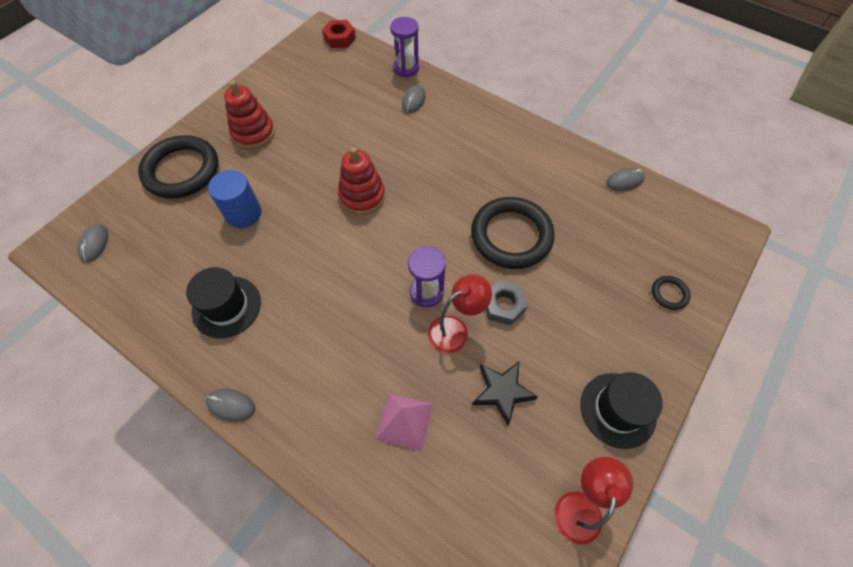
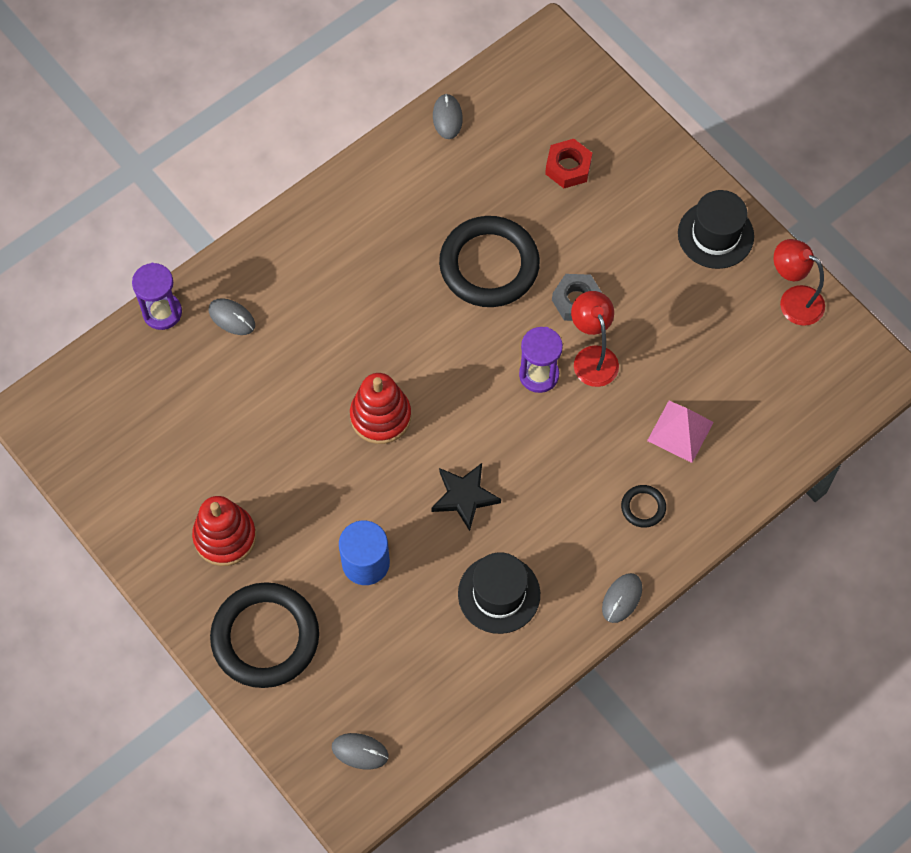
camera: 75 degrees left, 5 degrees up
red nut [322,20,356,48] -> red nut moved to [545,139,592,188]
black star [472,362,538,425] -> black star moved to [431,463,501,531]
black ring [652,276,691,310] -> black ring moved to [621,485,666,528]

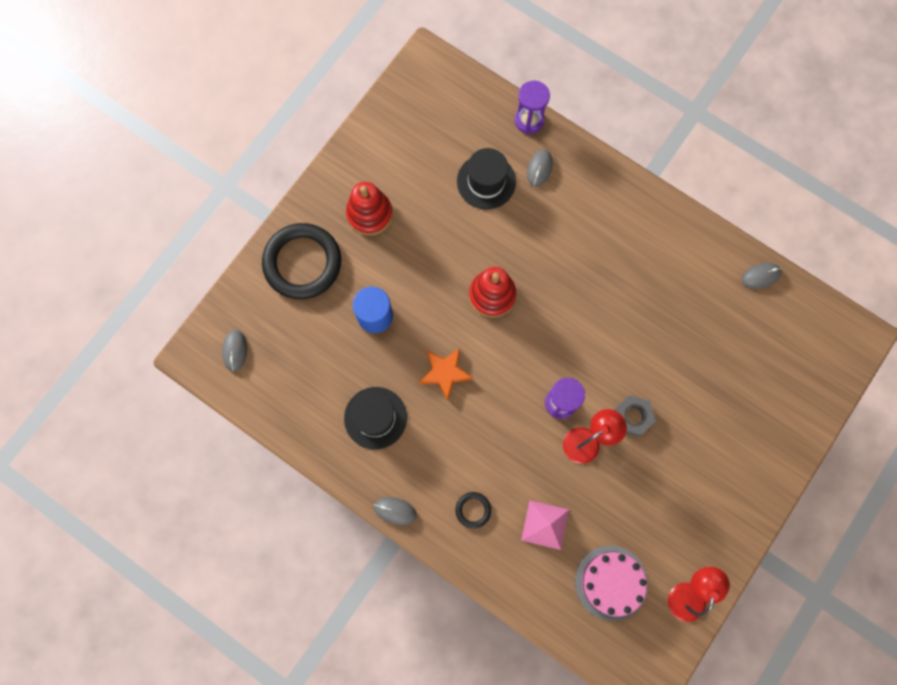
camera: 75 degrees right, 10 degrees up
black star [431,463,501,531] -> orange star [419,348,473,401]
black ring [439,216,540,307] -> none
red nut [545,139,592,188] -> none
black hat [678,190,754,269] -> black hat moved to [457,148,516,209]
none -> pink cake [575,545,648,621]

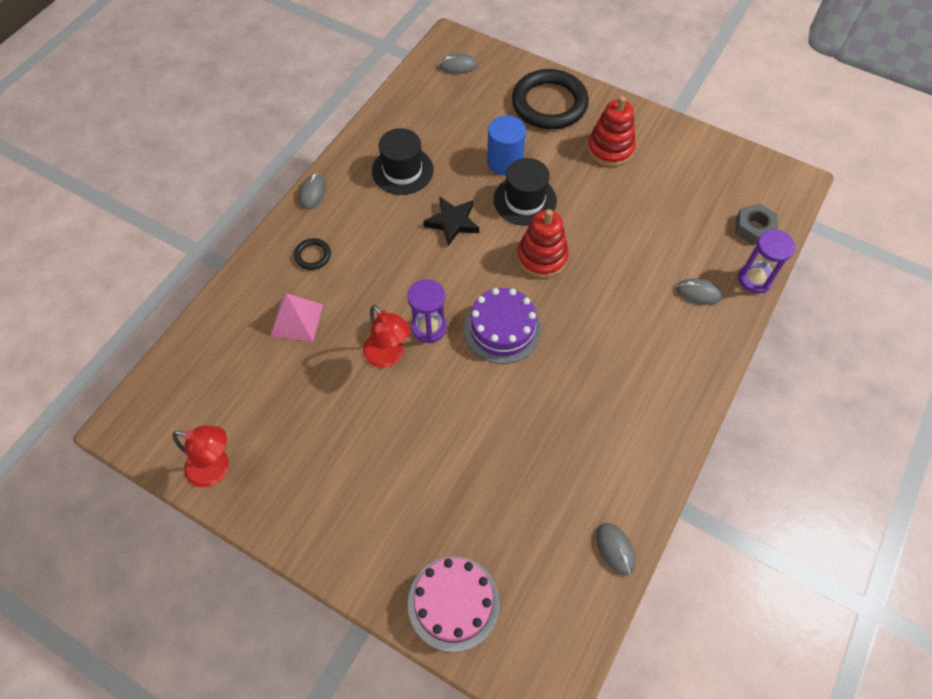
camera: 85 degrees right, 15 degrees down
orange star [419,348,473,401] -> black star [424,196,479,246]
black hat [457,148,516,209] -> black hat moved to [494,158,557,226]
pink cake [575,545,648,621] -> pink cake moved to [408,556,500,652]
grey nut [614,395,656,437] -> grey nut moved to [735,203,778,245]
none -> purple cake [464,288,541,364]

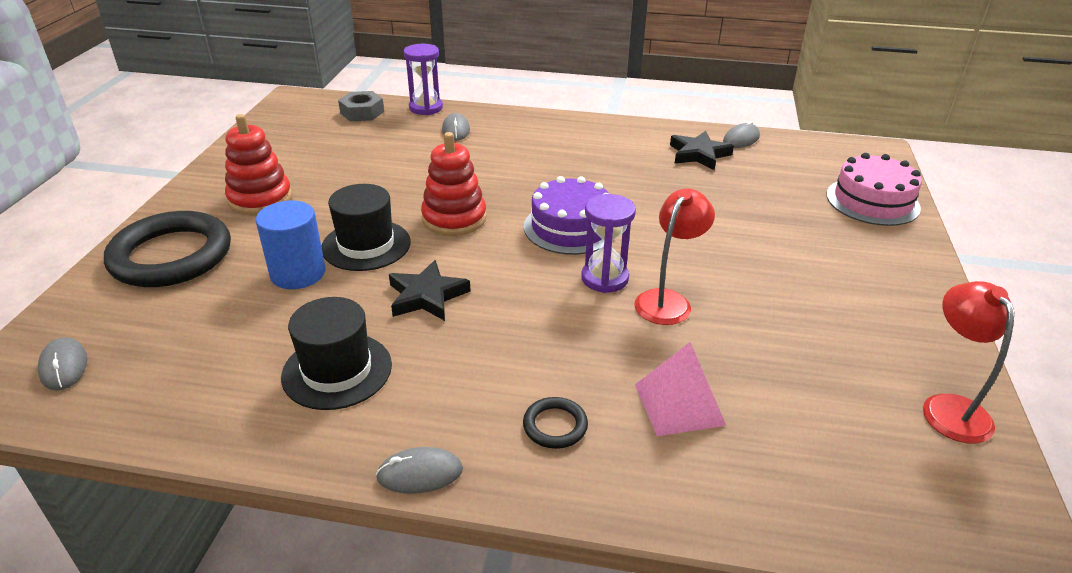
camera: 110 degrees left, 25 degrees down
none -> black star [670,131,734,170]

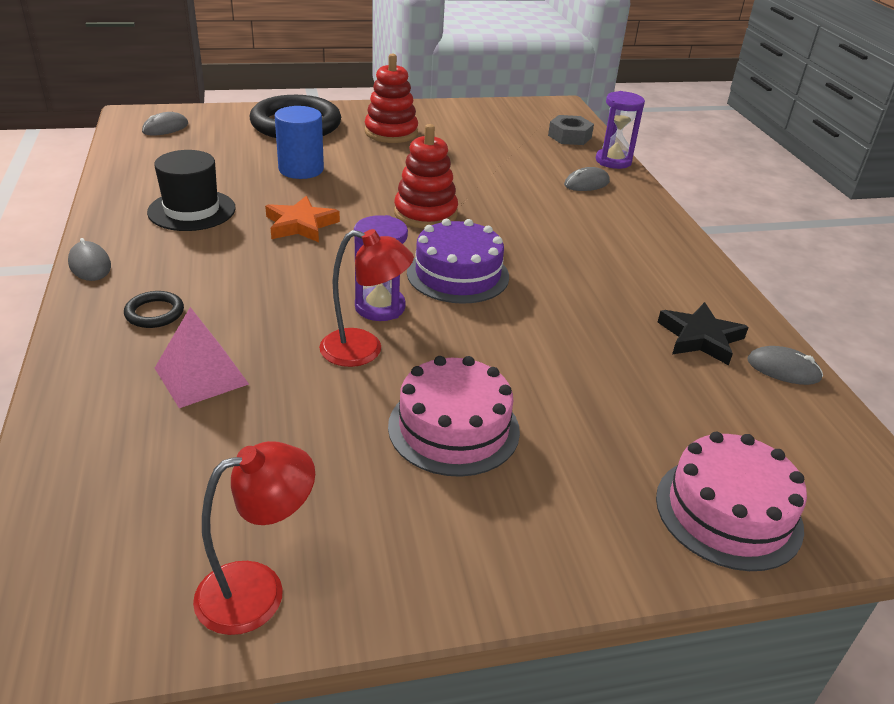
camera: 65 degrees right, 0 degrees up
black hat [321,184,411,271] -> none
black star [389,260,470,321] -> orange star [265,196,340,242]
none -> pink cake [388,356,520,477]

